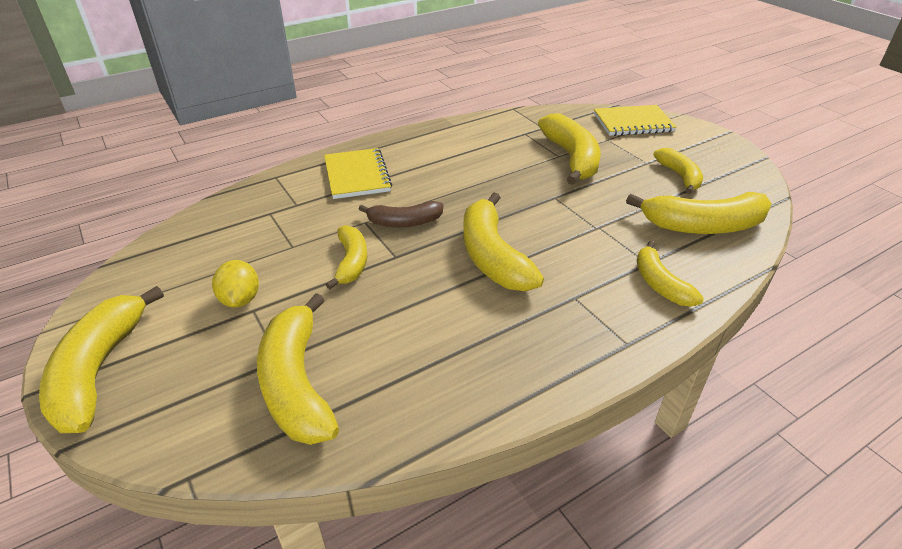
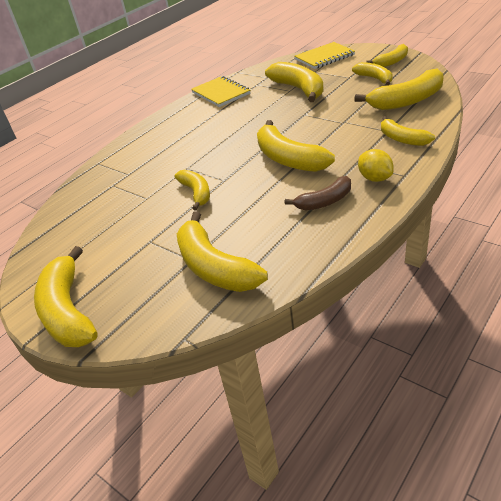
camera: 15 degrees left, 0 degrees up
yellow lemon [212,260,259,308] -> yellow lemon moved to [358,149,394,182]
yellow notebook [324,148,392,199] -> yellow notebook moved to [191,76,250,107]
brown banana [359,201,443,227] -> brown banana moved to [284,176,351,210]
none -> yellow banana [367,44,408,67]

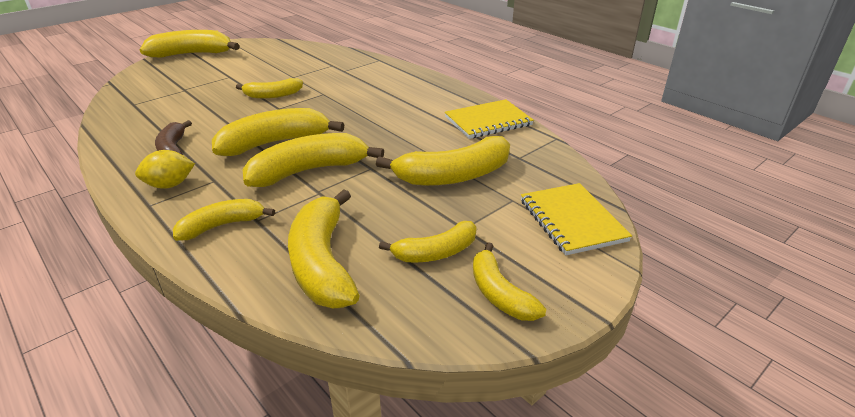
camera: 95 degrees right, 5 degrees down
yellow banana [177,211,268,292] -> yellow banana moved to [242,133,384,187]

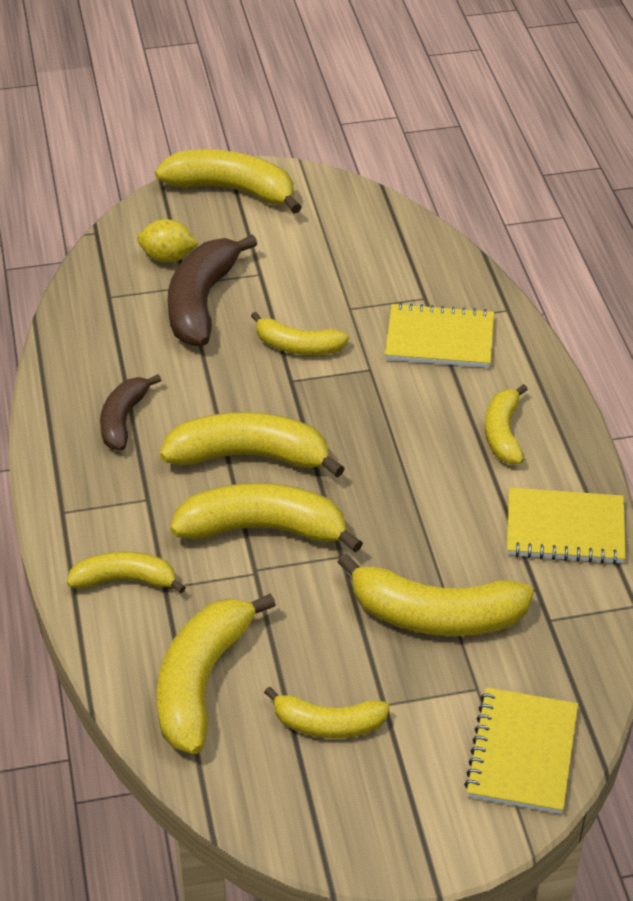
camera: 30 degrees right, 10 degrees up
yellow lemon [135,150,195,189] -> yellow lemon moved to [137,219,199,263]
yellow banana [473,242,546,321] -> yellow banana moved to [485,384,528,464]
none -> brown banana [168,235,257,346]
none -> yellow notebook [385,303,494,368]

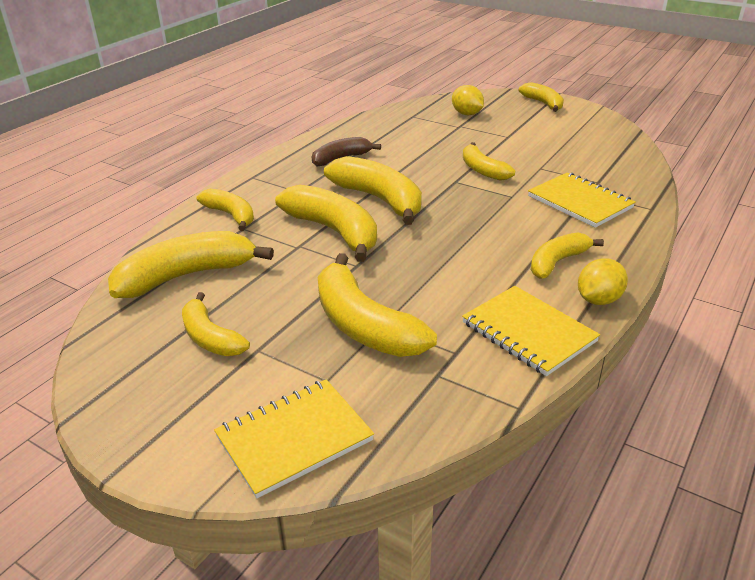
camera: 45 degrees right, 10 degrees down
yellow banana [155,149,302,214] -> yellow banana [519,82,564,112], size x0.61
brown banana [168,235,257,346] -> none
none -> yellow lemon [578,258,628,305]

